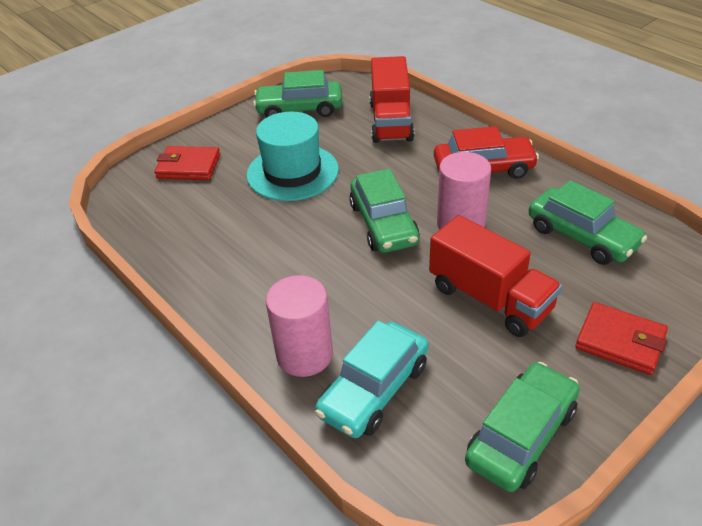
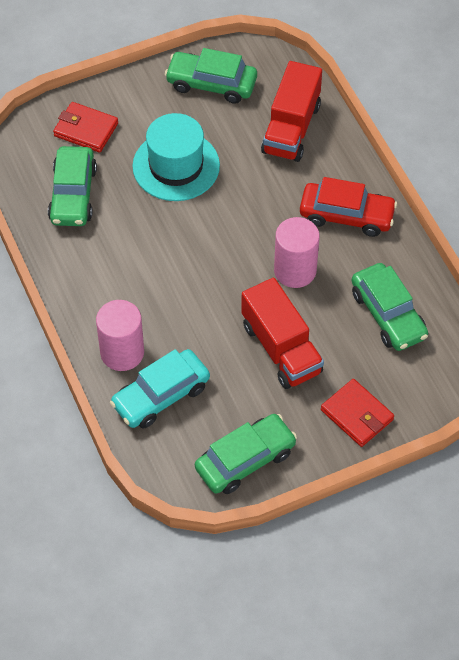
camera: 15 degrees right, 15 degrees up
green car [349,169,420,253] -> green car moved to [48,146,97,226]

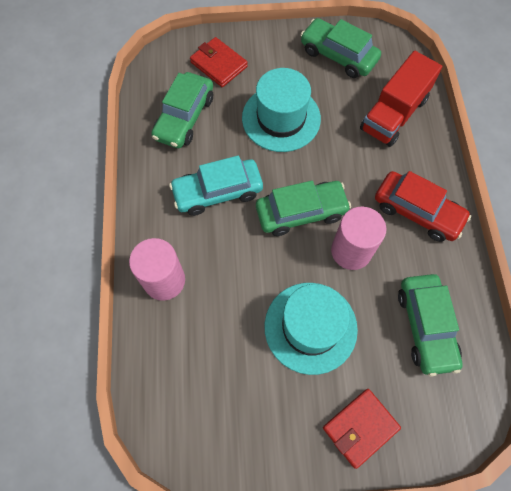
camera: 20 degrees right, 10 degrees up
turquoise car [110,349,210,429] -> turquoise car moved to [169,156,263,216]
green car [195,414,297,494] -> green car moved to [256,181,351,236]
red truck [241,278,324,389] -> turquoise hat [264,283,358,375]
red wallet [321,379,394,447] -> red wallet turned 75 degrees clockwise [323,389,401,469]

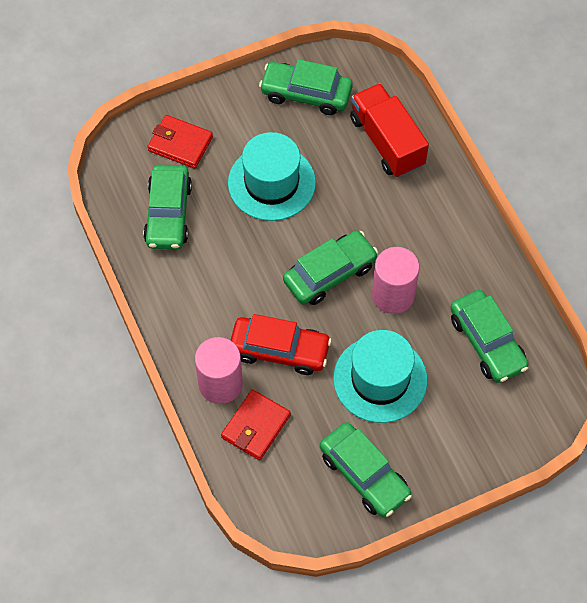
camera: 20 degrees left, 5 degrees down
turquoise car [169,156,263,216] -> none
red wallet [323,389,401,469] -> red wallet moved to [221,390,291,460]
red truck [360,51,442,147] -> red truck turned 135 degrees clockwise [350,83,429,178]
red car [375,171,471,242] -> red car moved to [230,314,332,375]
none -> green car [320,422,412,518]

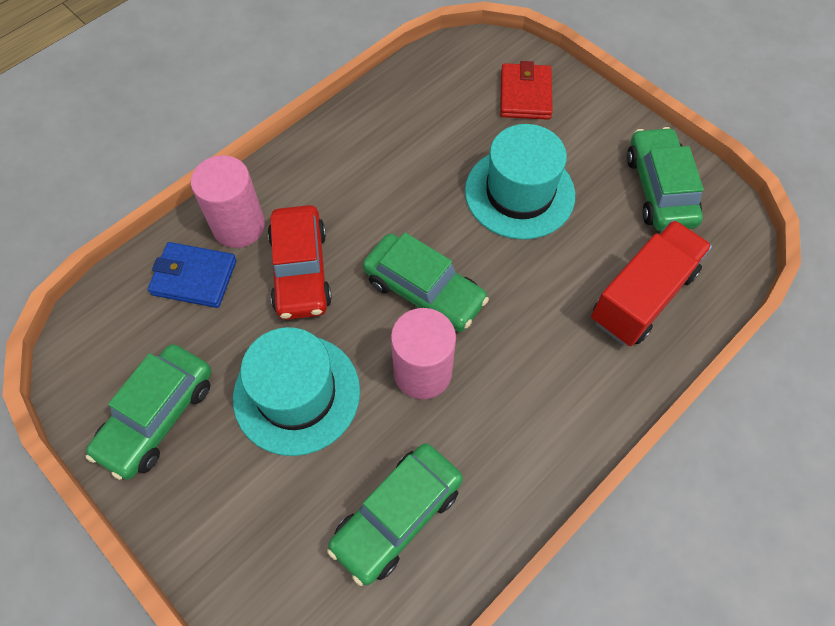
camera: 70 degrees right, 0 degrees up
green car [143,165,192,249] -> none
red wallet [221,390,291,460] -> blue wallet [148,242,237,308]

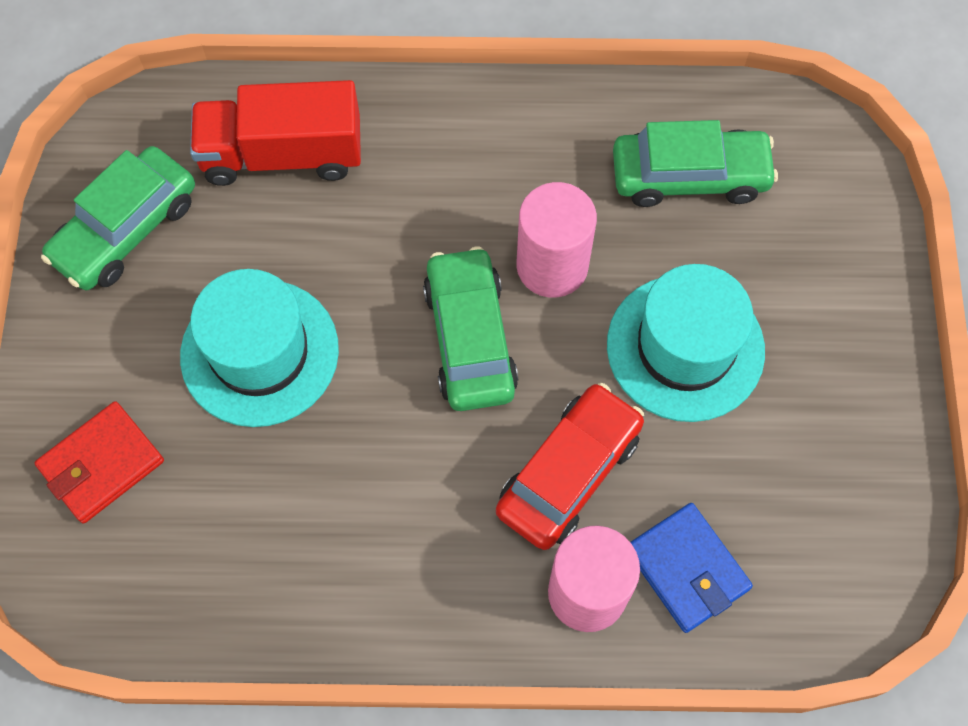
camera: 135 degrees left, 5 degrees up
green car [86,344,212,480] -> none

